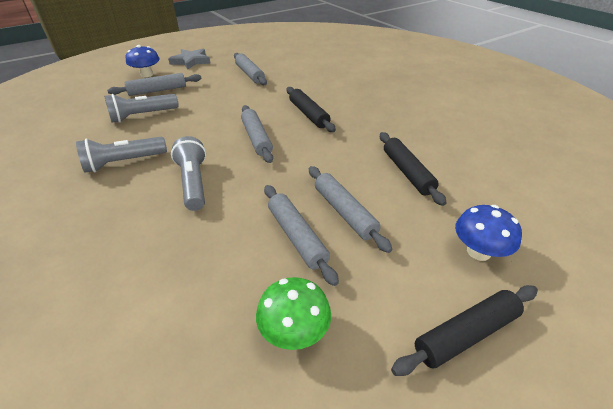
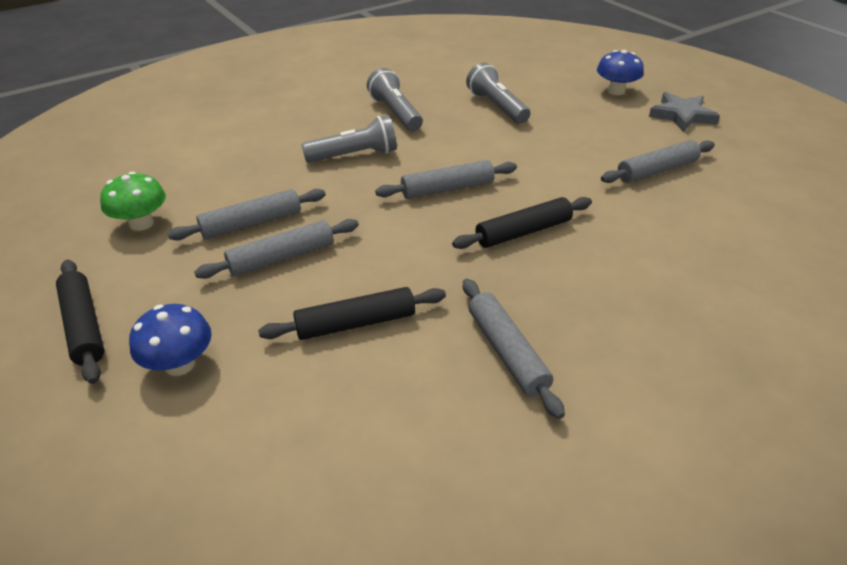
camera: 90 degrees right, 0 degrees up
grey rolling pin [107,73,201,96] -> grey rolling pin moved to [463,278,565,419]

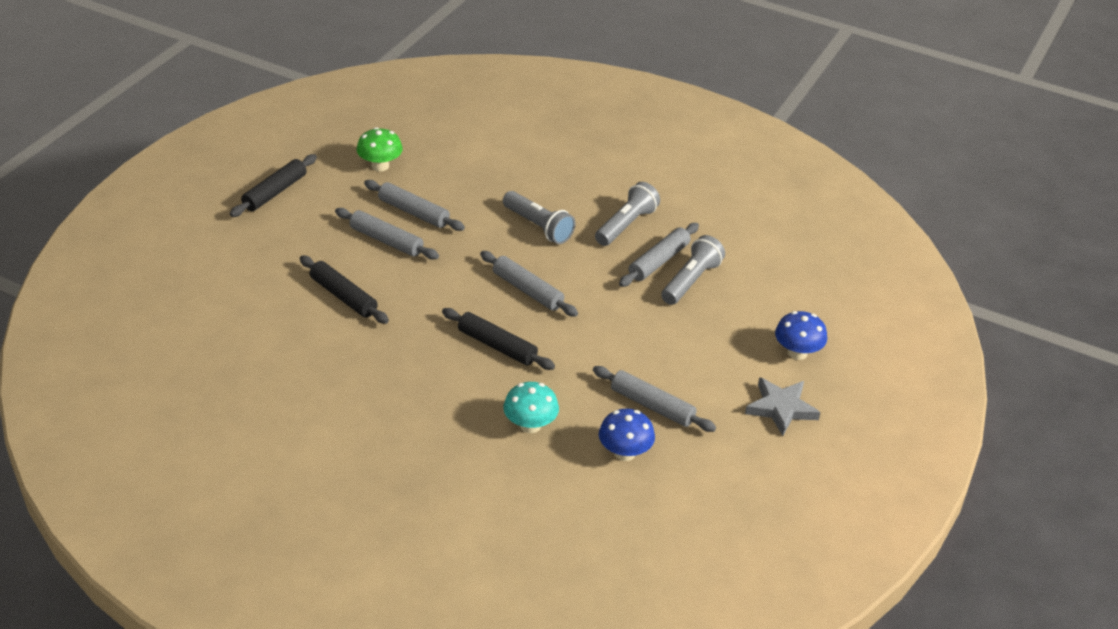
camera: 60 degrees right, 0 degrees up
blue mushroom [129,304,212,376] -> blue mushroom moved to [599,409,655,461]
grey rolling pin [463,278,565,419] -> grey rolling pin moved to [619,223,699,287]
none -> turquoise mushroom [503,382,559,433]

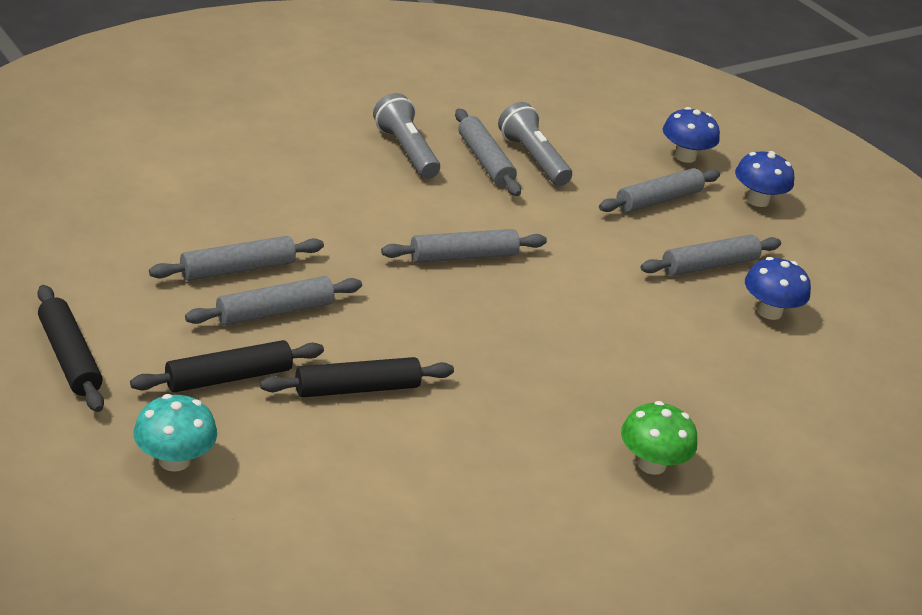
camera: 65 degrees left, 5 degrees down
green mushroom [357,127,403,171] -> green mushroom moved to [621,401,697,475]
black rolling pin [442,308,555,370] -> black rolling pin moved to [130,340,324,392]
grey flashlight [503,191,576,244] -> none
turquoise mushroom [503,382,559,433] -> turquoise mushroom moved to [133,394,217,472]
grey star [745,377,820,436] -> blue mushroom [735,151,794,207]
none -> grey rolling pin [599,168,720,213]

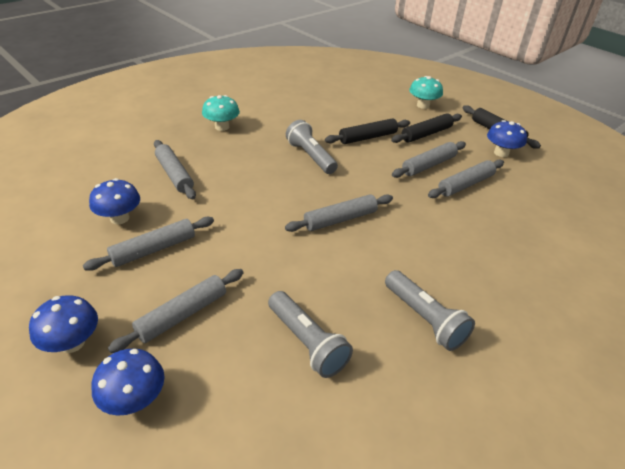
camera: 175 degrees right, 5 degrees up
grey rolling pin [455,108,521,196] -> grey rolling pin moved to [154,140,196,200]
green mushroom [621,401,697,475] -> turquoise mushroom [202,95,240,131]
none -> grey flashlight [286,120,338,174]
none -> blue mushroom [487,120,527,157]

